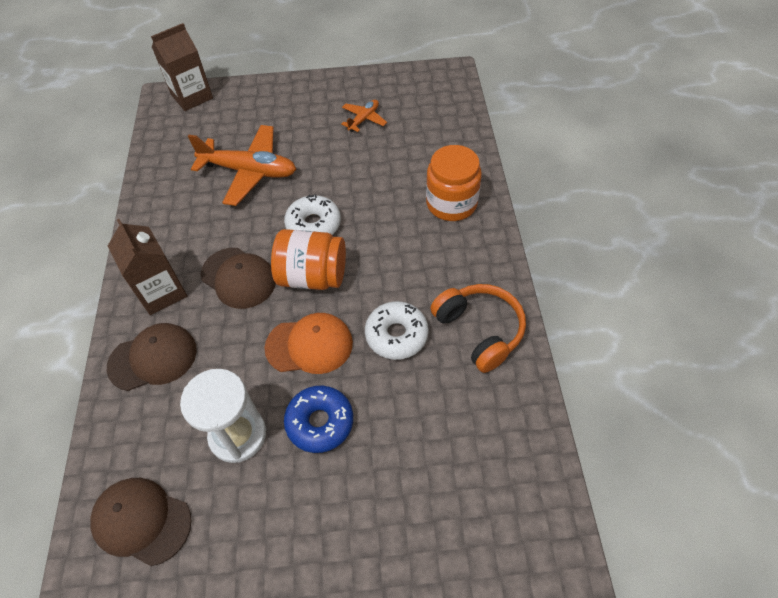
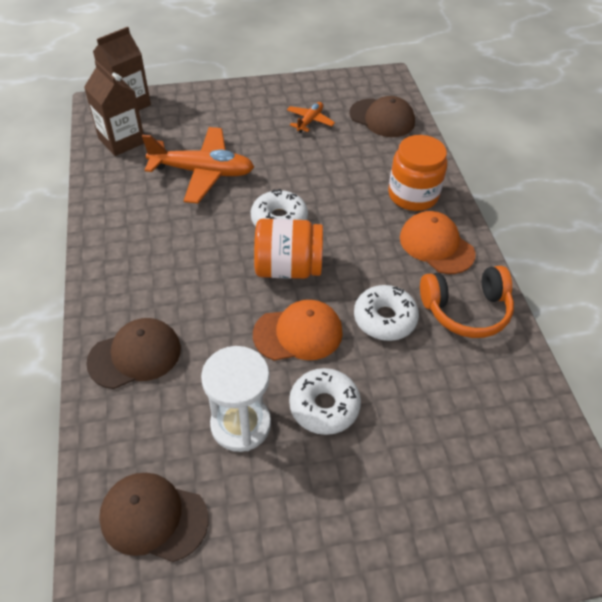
camera: 10 degrees left, 5 degrees down
brown carton [108,219,187,315] -> brown carton moved to [84,61,144,156]
brown cap [201,248,276,309] -> brown cap moved to [349,96,415,137]
blue donut [284,386,353,453] -> white donut [289,368,361,435]
orange headphones [430,284,526,373] -> orange headphones turned 120 degrees clockwise [420,266,514,338]
none -> orange cap [400,211,475,274]

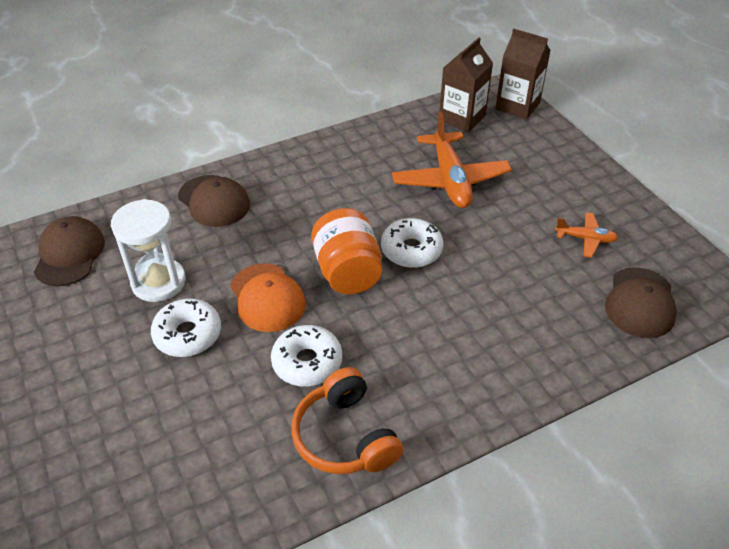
camera: 75 degrees right, 5 degrees down
orange jar [388,135,447,211] -> none
orange cap [400,211,475,274] -> none

